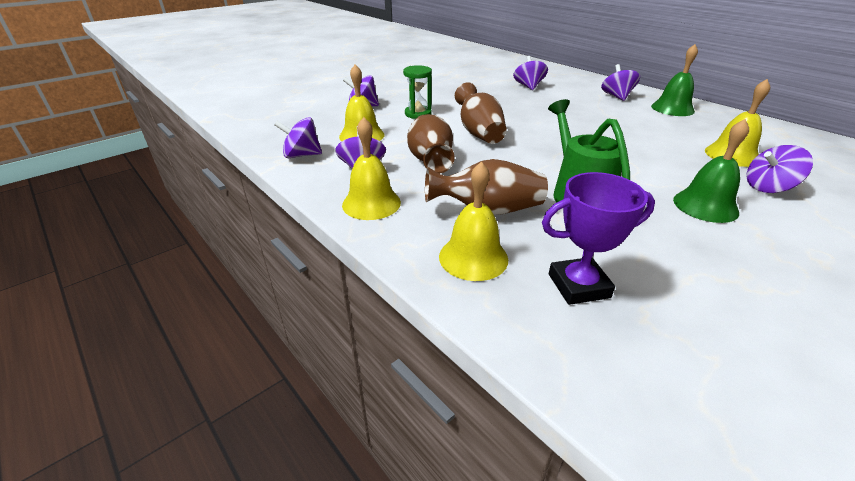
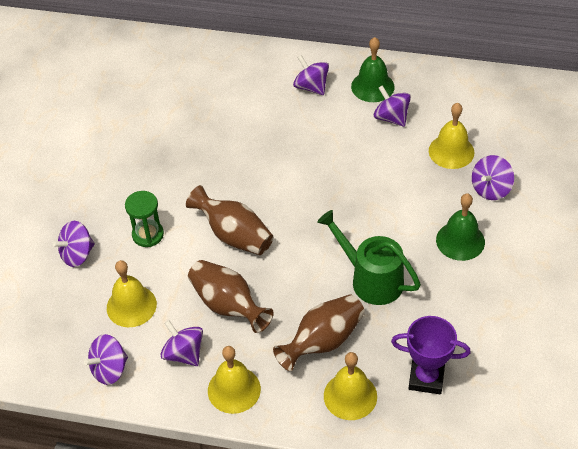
camera: 35 degrees left, 15 degrees up
purple spinning top [513,56,548,90] -> purple spinning top moved to [374,85,411,127]
purple trophy [542,172,655,305] -> purple trophy turned 60 degrees clockwise [391,316,471,394]

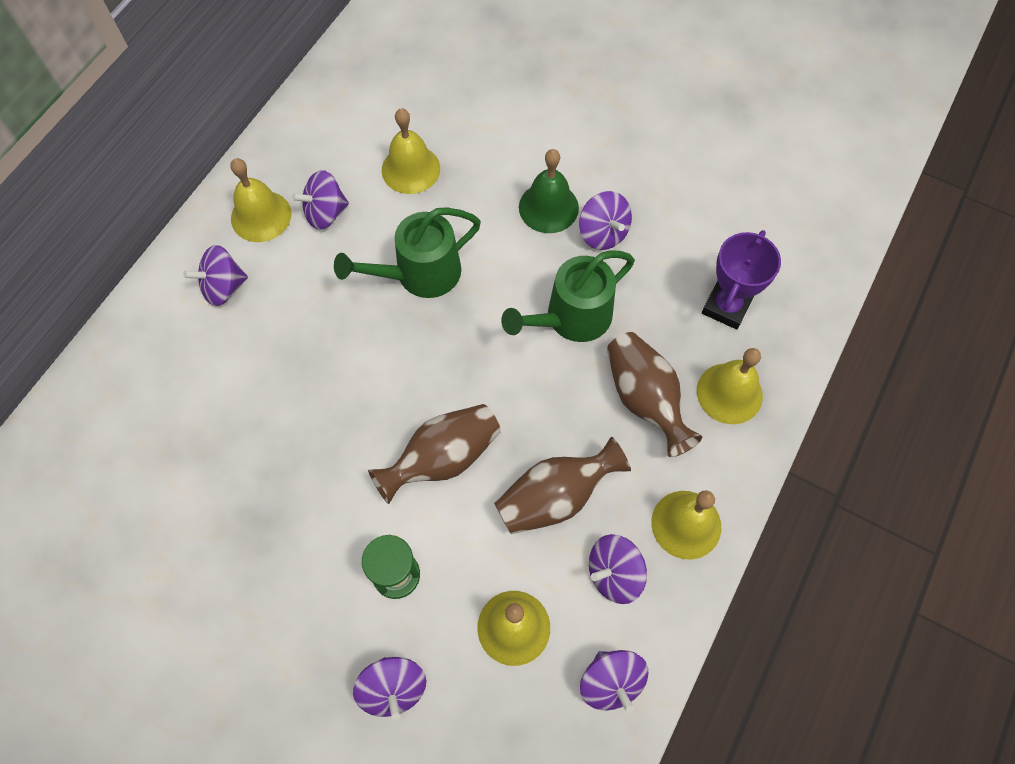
camera: 75 degrees left, 15 degrees up
green bell [351,37,395,102] -> yellow bell [230,158,292,242]
purple spinning top [472,155,514,200] -> purple spinning top moved to [579,191,632,250]
none -> green watering can [334,207,481,298]

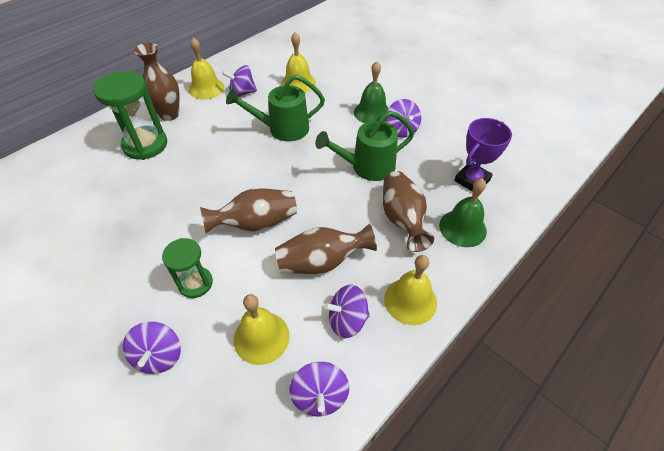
camera: 15 degrees right, 15 degrees down
purple spinning top [183,245,248,306] -> brown vase [134,43,179,121]
yellow bell [697,348,763,424] -> green bell [439,178,487,247]
none -> green hourglass [93,71,167,160]

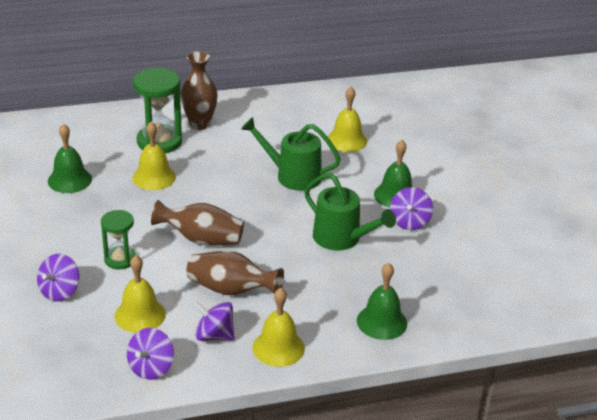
camera: 30 degrees right, 15 degrees down
yellow bell [189,37,224,99] -> yellow bell moved to [133,121,176,190]
purple spinning top [222,65,257,97] -> none
green watering can [315,111,414,181] -> green watering can turned 150 degrees counterclockwise [304,173,396,250]
brown vase [383,171,434,252] -> none
purple trophy [454,118,512,192] -> none
none -> green bell [48,124,92,193]

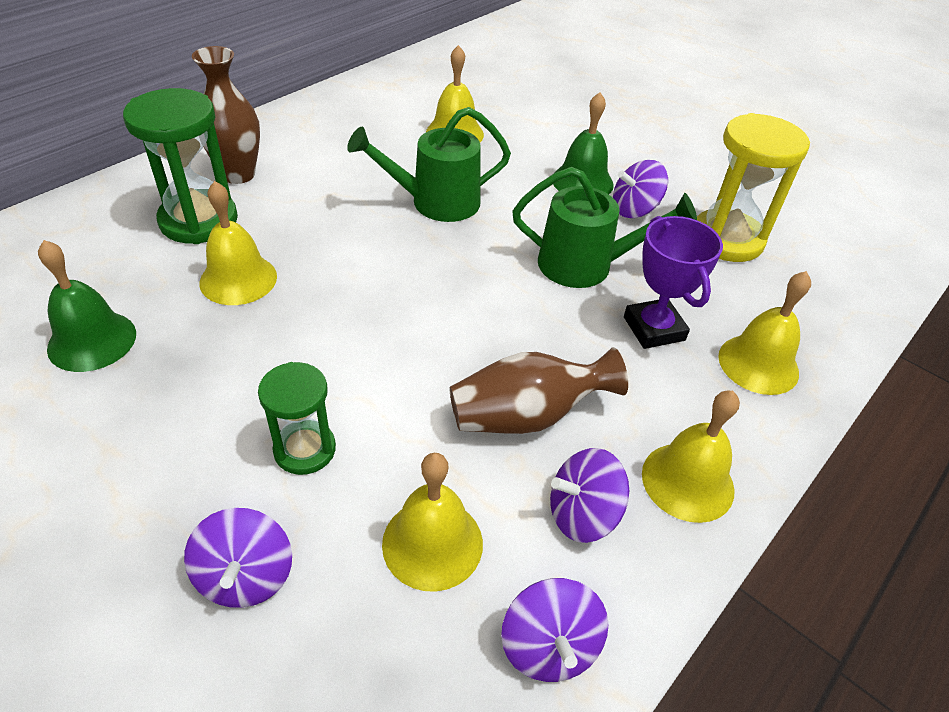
camera: 35 degrees left, 10 degrees up
brown vase [151,200,244,245] -> none
green bell [357,263,407,340] -> yellow bell [718,271,811,395]
purple spinning top [390,187,433,230] -> purple spinning top turned 90 degrees clockwise [613,160,668,218]
none -> purple trophy [624,216,723,349]
none -> yellow hourglass [697,113,810,262]

